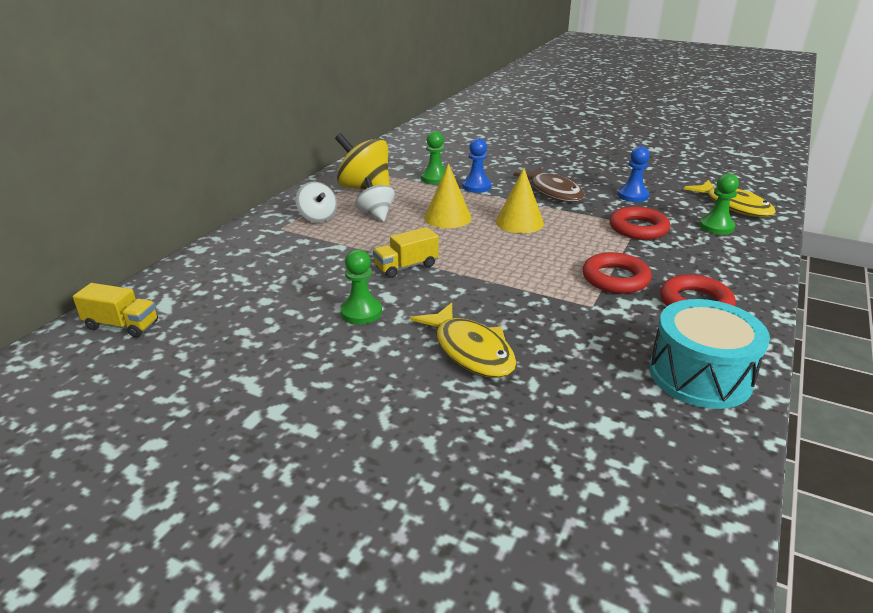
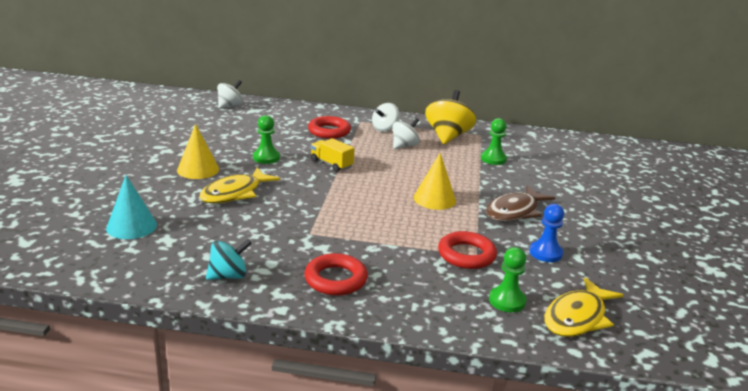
camera: 70 degrees right, 5 degrees down
yellow truck [73,283,158,337] -> white spinning top [217,80,243,108]
yellow cone [424,163,472,228] -> yellow cone moved to [177,124,219,179]
blue pawn [462,138,492,193] -> none
red ring [582,252,651,294] -> red ring moved to [308,116,351,139]
turquoise drum [649,299,770,409] -> turquoise spinning top [206,239,252,280]
none -> turquoise cone [106,175,157,239]

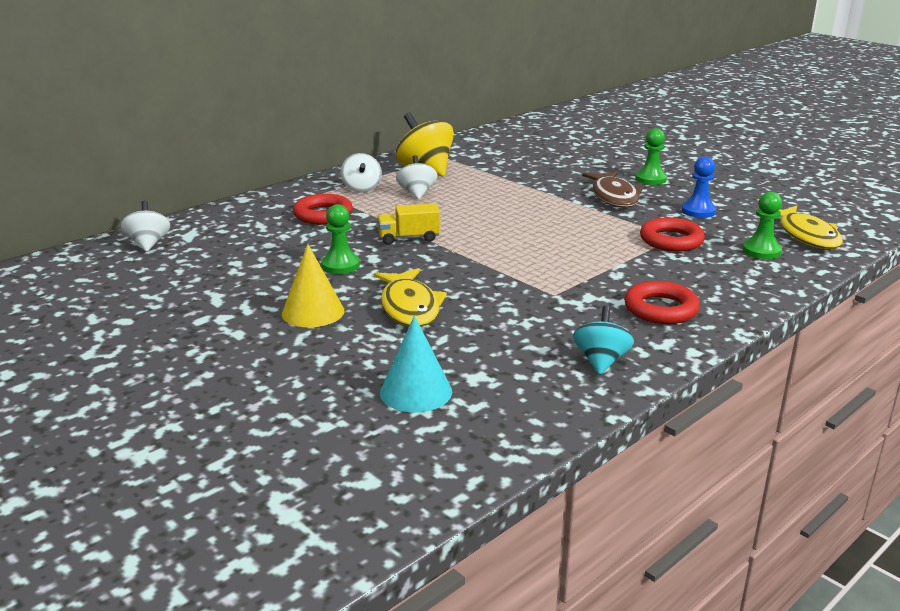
camera: 50 degrees left, 0 degrees up
yellow cone [413,153,456,210] -> none
green pawn [481,118,507,165] -> green pawn moved to [635,128,667,185]

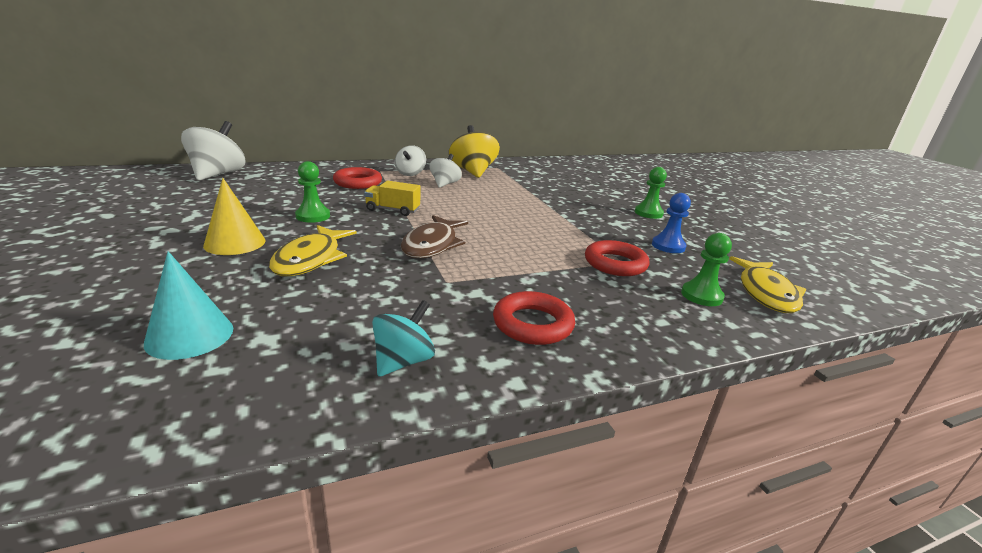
camera: 20 degrees right, 0 degrees up
white spinning top [121,201,170,252] -> white spinning top [181,121,246,181], size x1.65
brown fish [582,171,643,207] -> brown fish moved to [401,215,468,258]

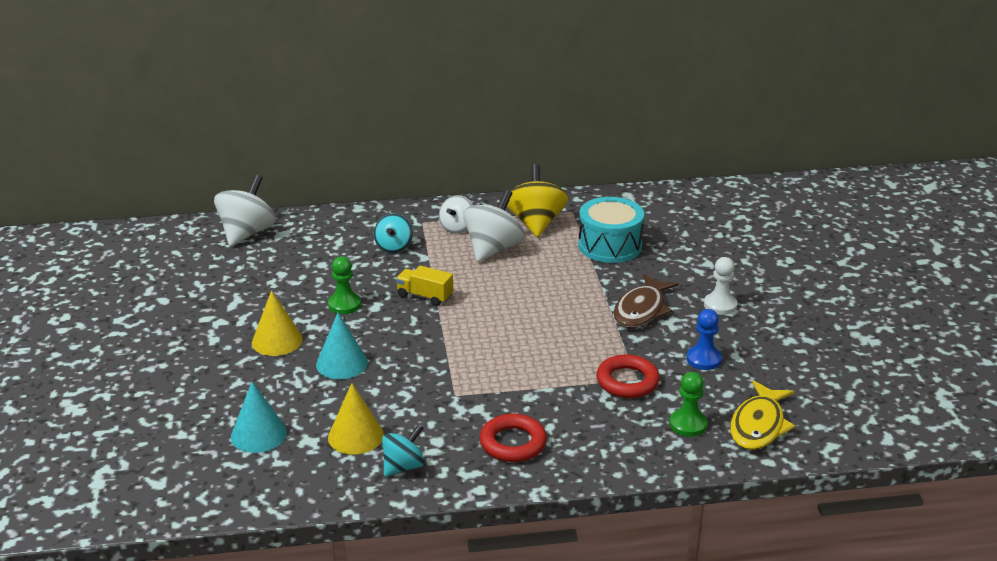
camera: 15 degrees right, 5 degrees up
yellow fish [269,225,357,276] -> turquoise cone [316,313,368,379]
red ring [333,167,382,189] -> turquoise spinning top [374,214,413,253]
brown fish [401,215,468,258] -> brown fish moved to [614,274,678,328]
white spinning top [429,154,462,188] -> white spinning top [463,190,524,262], size x1.65
green pawn [635,167,667,219] -> white pawn [704,257,737,315]
none -> yellow cone [328,383,384,454]
none -> turquoise drum [578,197,644,263]

